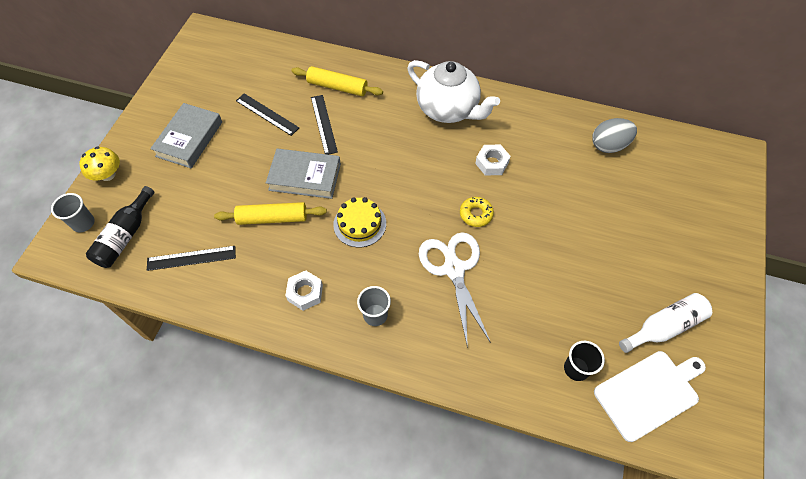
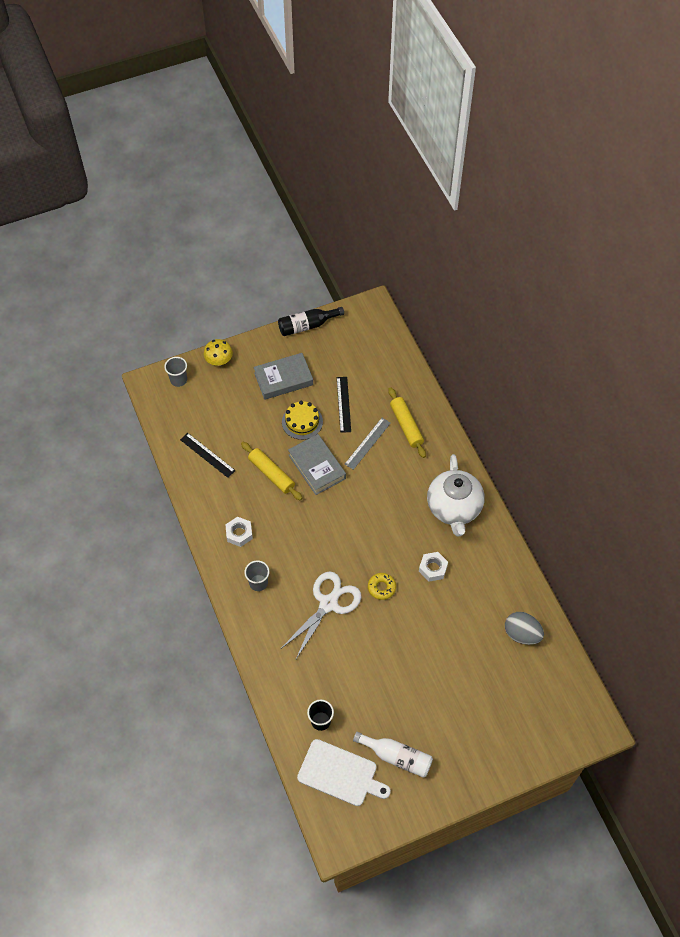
camera: 50 degrees right, 0 degrees up
black bottle [86,186,155,268] -> black bottle moved to [278,307,344,336]
black ruler [311,95,338,155] -> grey ruler [345,418,391,470]
yellow cake [333,197,386,247] -> yellow cake moved to [282,401,323,440]

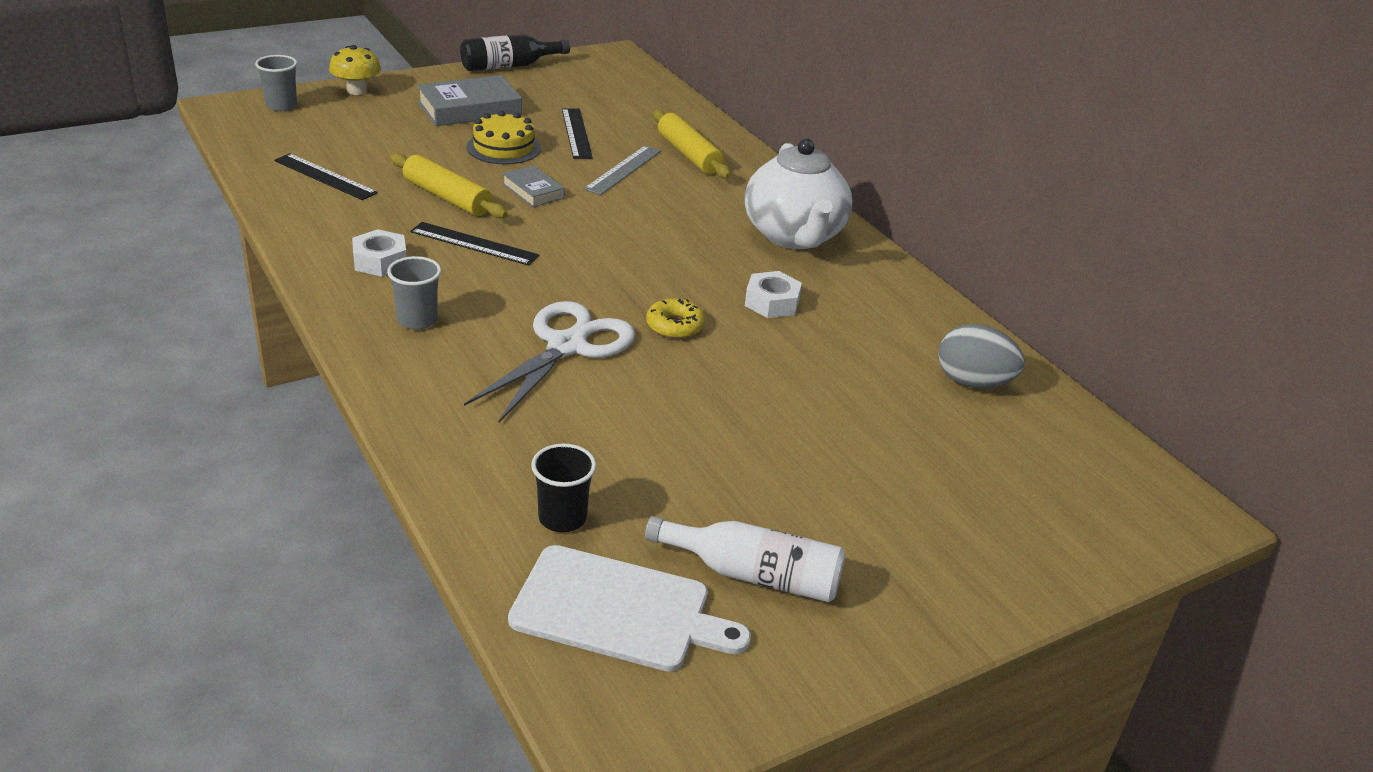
camera: 10 degrees left, 25 degrees down
grey book [288,434,346,495] -> grey book [502,165,565,207], size x0.57
none -> black ruler [410,222,539,266]

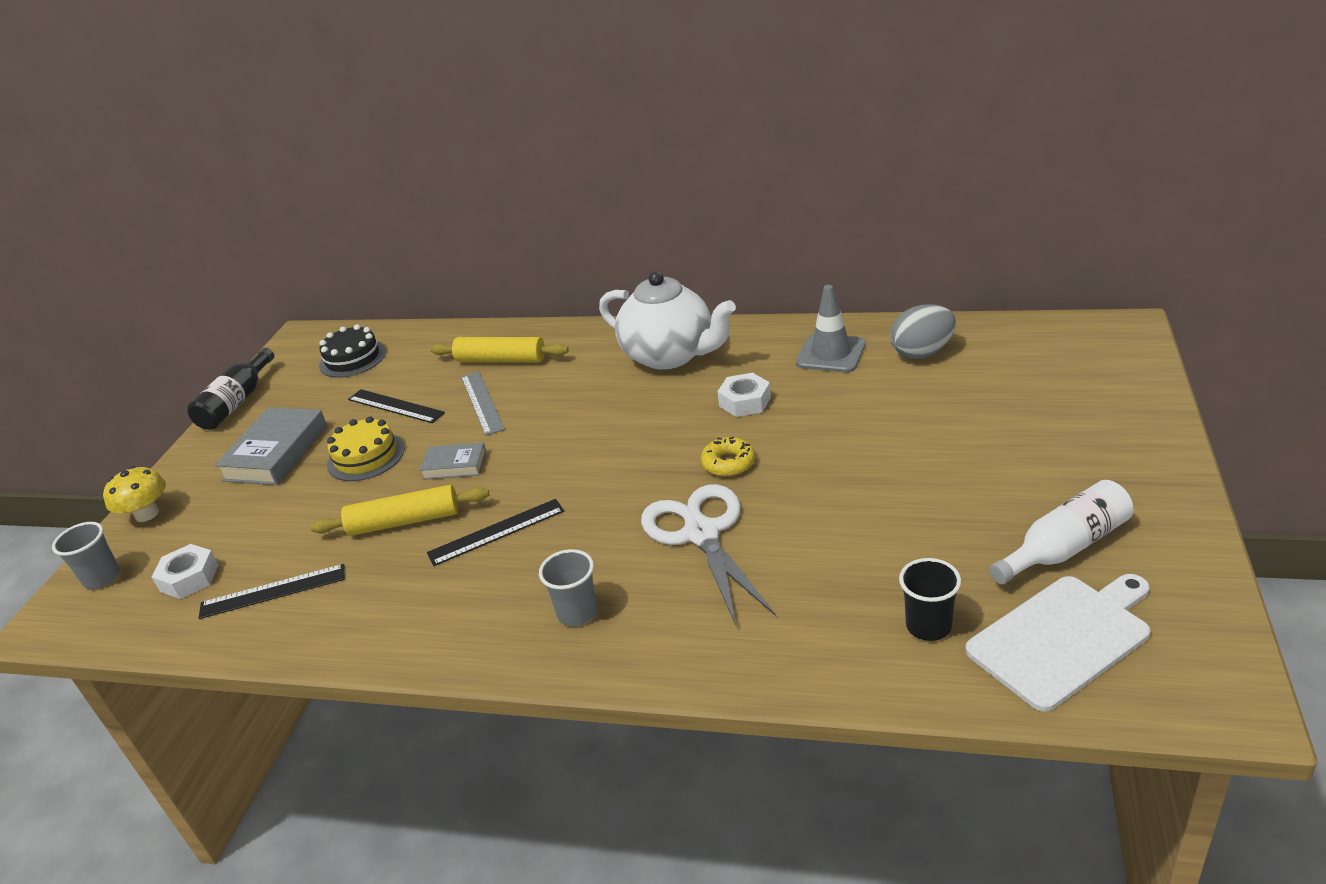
camera: 40 degrees left, 0 degrees up
white nut [352,229,407,277] -> white nut moved to [152,544,218,599]
none -> black cake [319,324,386,378]
none -> grey traffic cone [796,285,866,373]

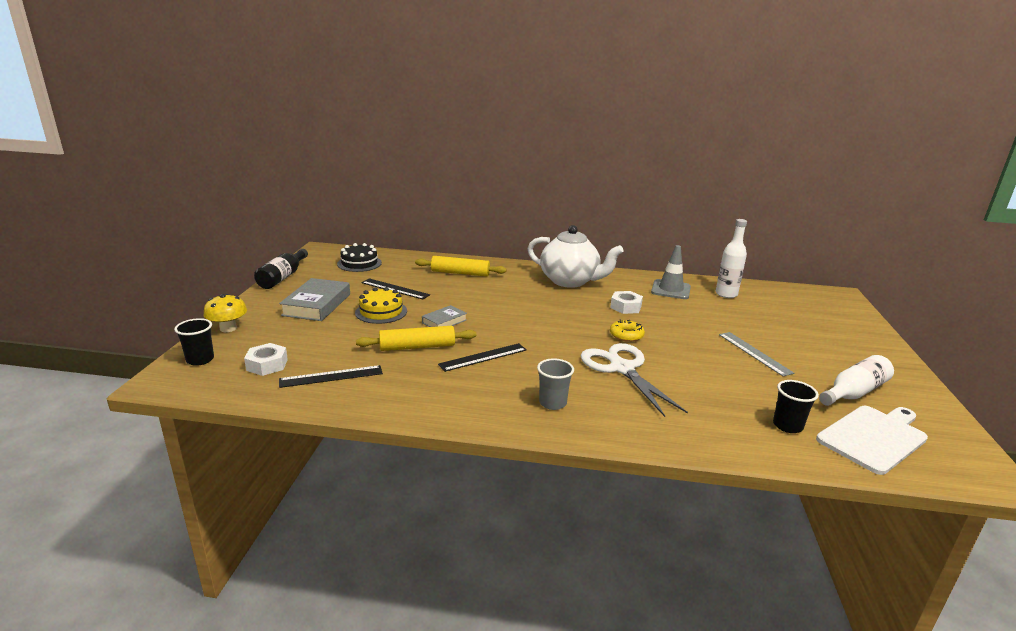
camera: 10 degrees left, 10 degrees down
grey cup [52,522,120,589] -> black cup [174,318,214,366]
grey book [420,442,486,480] -> grey book turned 45 degrees counterclockwise [422,305,467,327]
grey ruler [461,371,505,436] -> grey ruler moved to [719,332,794,376]
grey egg [890,304,956,359] -> white bottle [716,219,747,298]

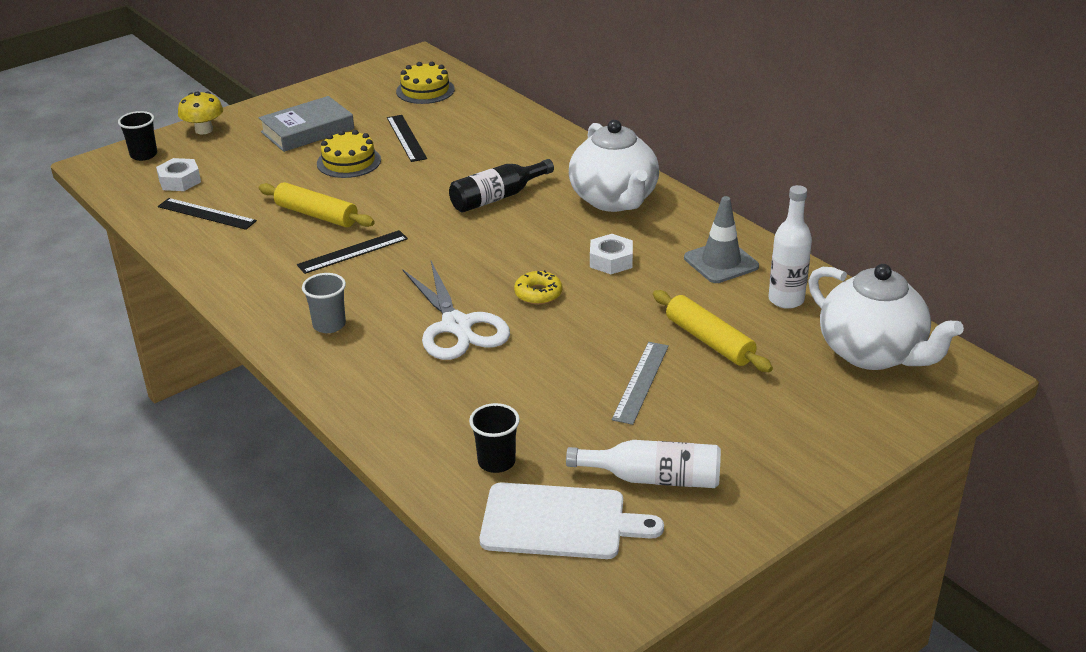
camera: 45 degrees right, 10 degrees up
black bottle [254,249,308,289] -> black bottle moved to [449,159,554,212]
black cake [337,243,382,272] -> yellow cake [396,62,455,104]
yellow rolling pin [415,256,507,277] -> yellow rolling pin moved to [653,290,773,372]
grey book [422,305,467,327] -> none
black ruler [438,343,527,372] -> black ruler turned 45 degrees counterclockwise [297,230,408,274]
white scissors [581,343,688,417] -> white scissors turned 135 degrees clockwise [403,261,510,360]
none -> white teapot [808,264,964,370]

